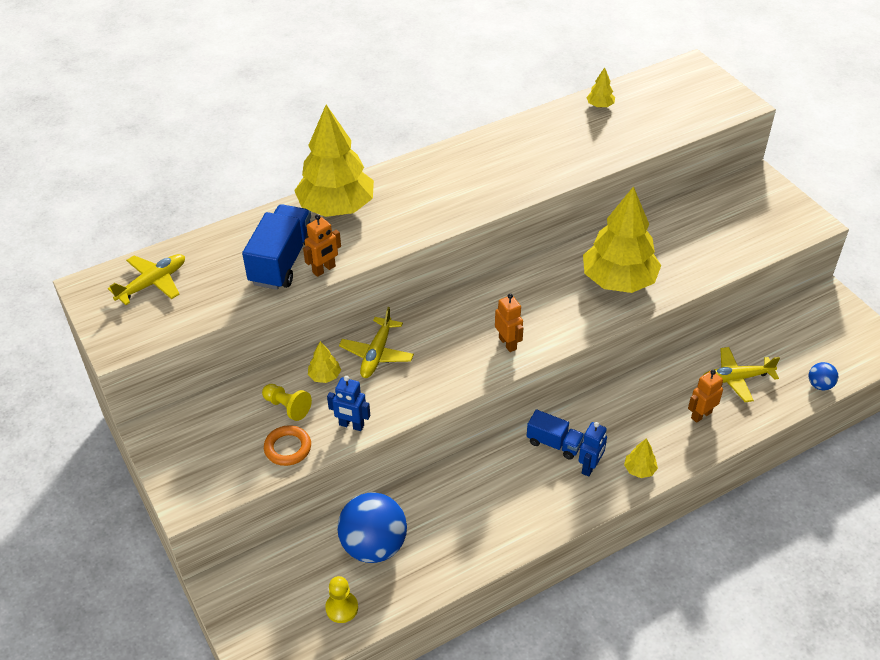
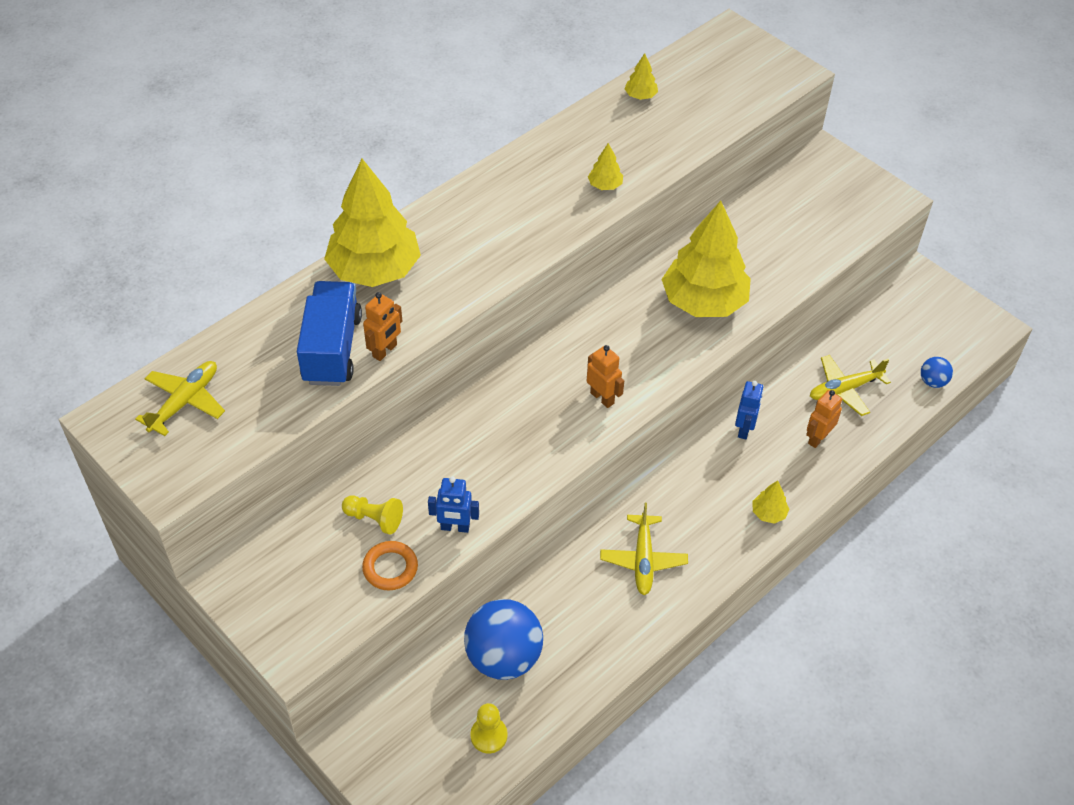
camera: 15 degrees left, 5 degrees up
yellow tree [308,341,341,383] -> yellow tree moved to [588,143,623,190]
yellow plane [339,307,414,378] -> yellow plane moved to [600,503,688,595]
blue truck [527,409,584,460] -> none
blue robot [579,422,607,477] -> blue robot moved to [735,381,764,439]

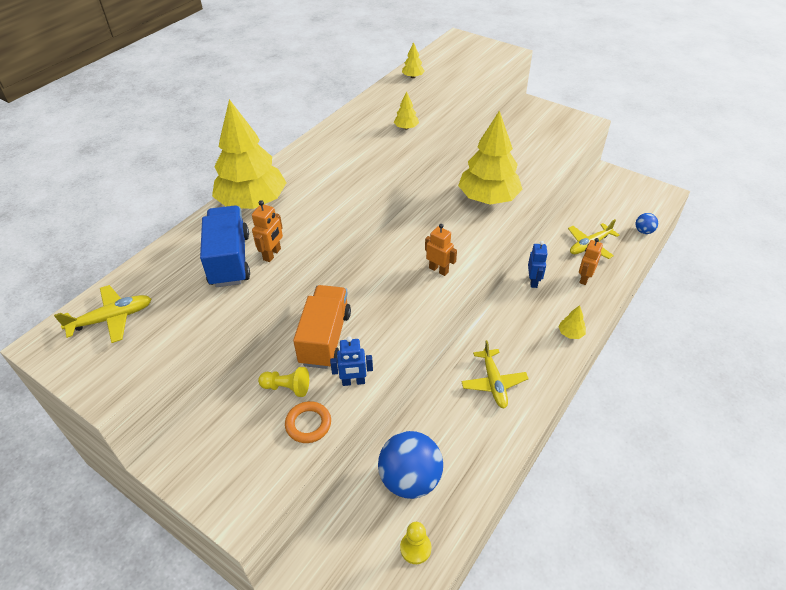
camera: 10 degrees left, 5 degrees down
yellow plane [135,361,225,436] -> yellow plane turned 45 degrees clockwise [54,285,151,343]
none -> orange truck [293,285,351,369]

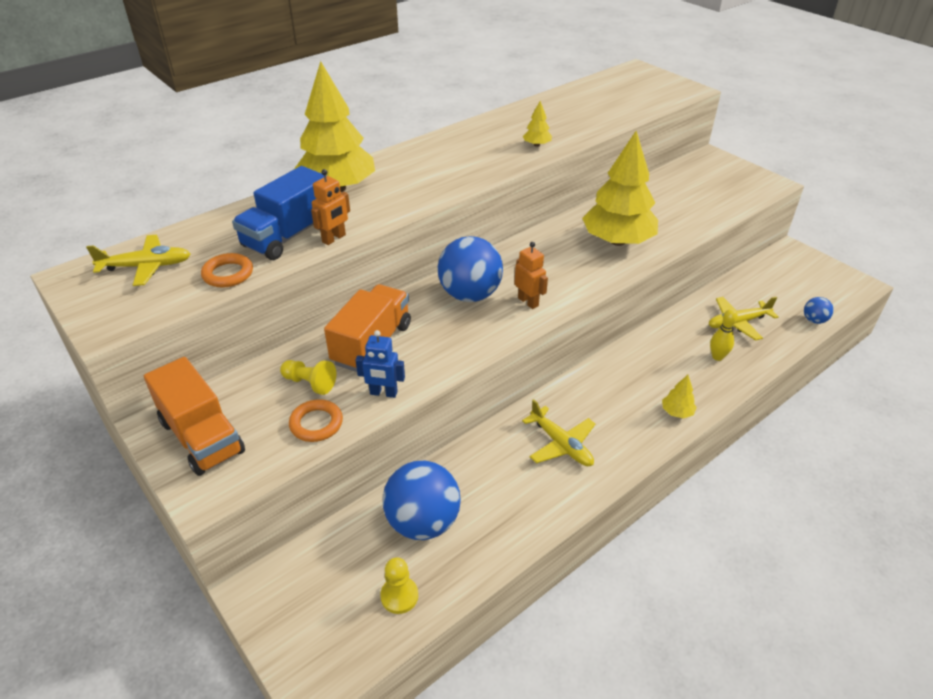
camera: 15 degrees right, 5 degrees down
blue truck [200,206,250,287] -> blue truck turned 150 degrees counterclockwise [232,166,324,260]
yellow tree [402,42,425,78] -> none
yellow plane [461,340,529,409] -> yellow plane turned 45 degrees counterclockwise [522,399,595,466]
blue robot [528,241,548,288] -> none
orange robot [579,238,603,285] -> yellow bowling pin [710,309,738,361]
none -> orange truck [144,357,245,476]
none -> orange ring [201,253,253,288]
none -> blue ball [438,236,503,302]

